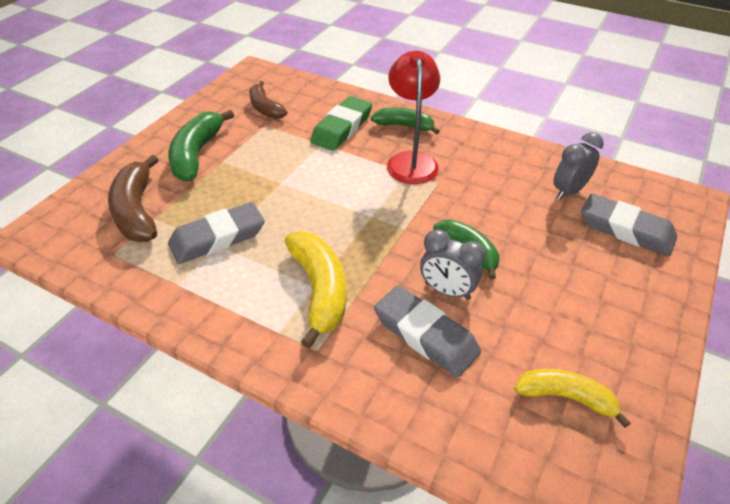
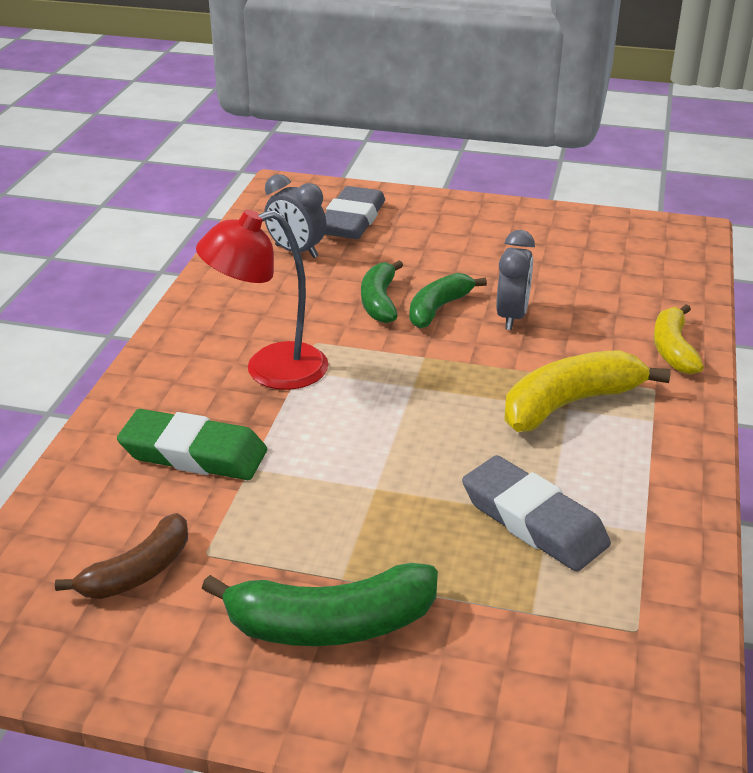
camera: 105 degrees left, 10 degrees down
brown banana [108,155,158,242] -> none
green banana [371,108,439,134] -> green banana moved to [361,260,403,323]
grey eraser [374,286,481,377] -> none
yellow banana [514,369,630,428] -> yellow banana moved to [654,304,704,374]

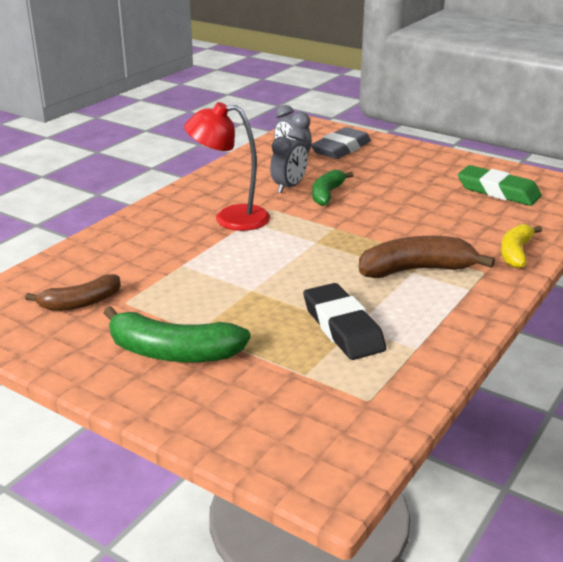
camera: 20 degrees right, 5 degrees down
green eraser [117,409,267,480] -> green eraser moved to [458,165,542,206]
green banana [409,273,487,328] -> none
grey eraser [462,455,611,572] -> black eraser [303,283,386,360]
grey clock [496,230,535,330] -> grey clock moved to [270,128,308,193]
yellow banana [504,350,671,432] -> brown banana [359,236,495,278]

